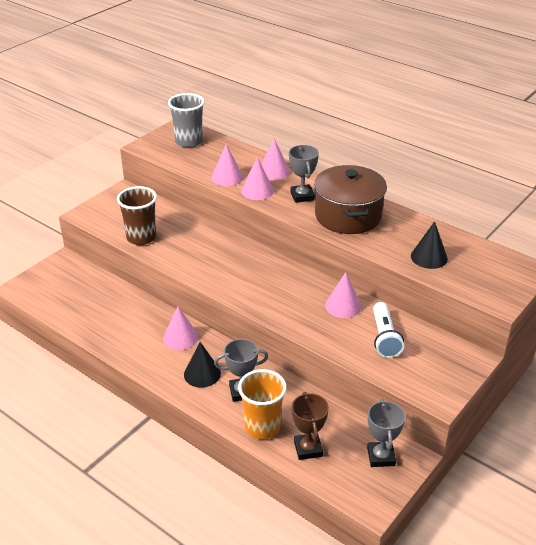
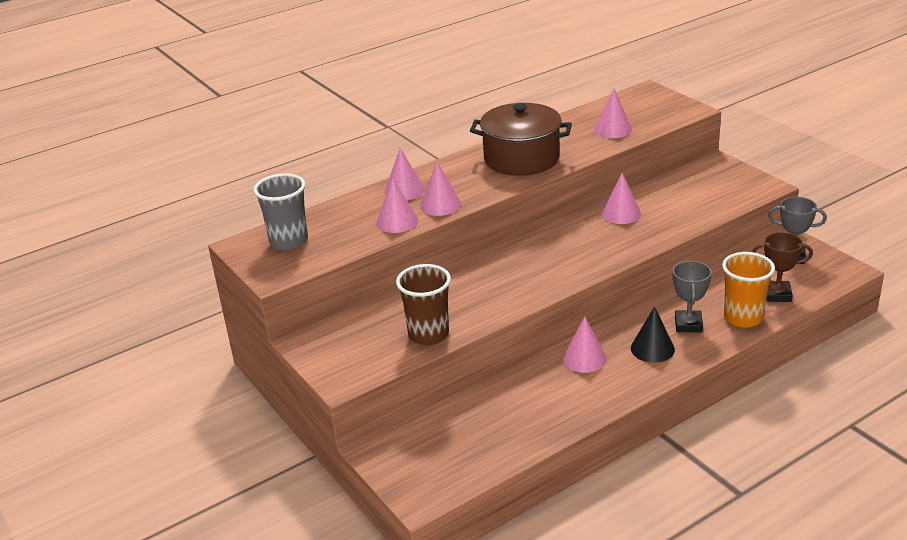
camera: 70 degrees left, 5 degrees down
grey trophy [289,145,319,203] -> none
white flashlight [373,302,404,358] -> none
black cone [411,221,448,269] -> pink cone [594,89,632,138]

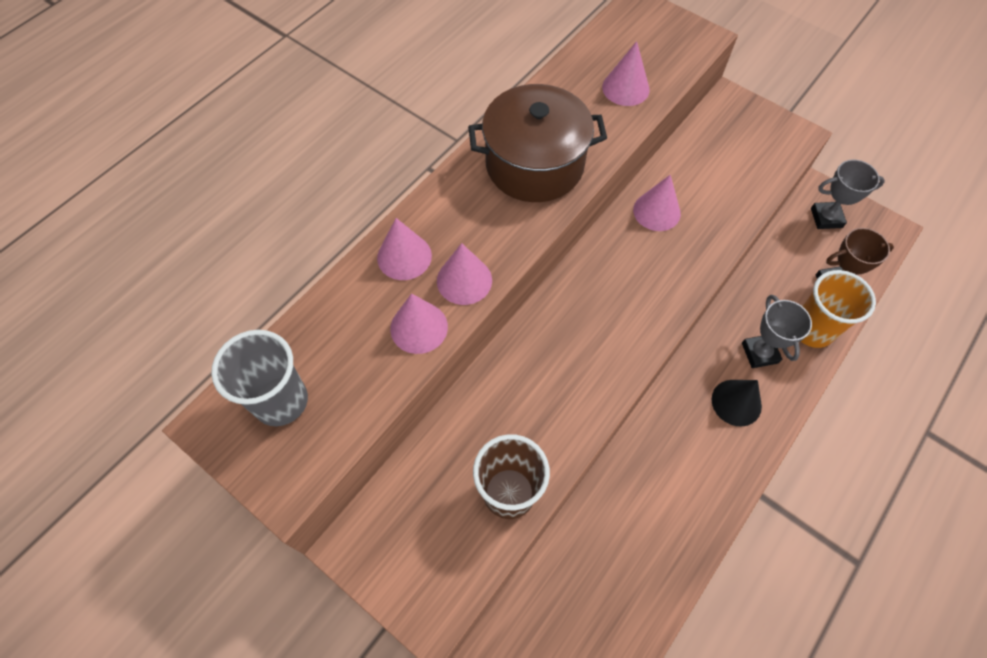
camera: 20 degrees left, 30 degrees up
pink cone [563,316,607,373] -> none

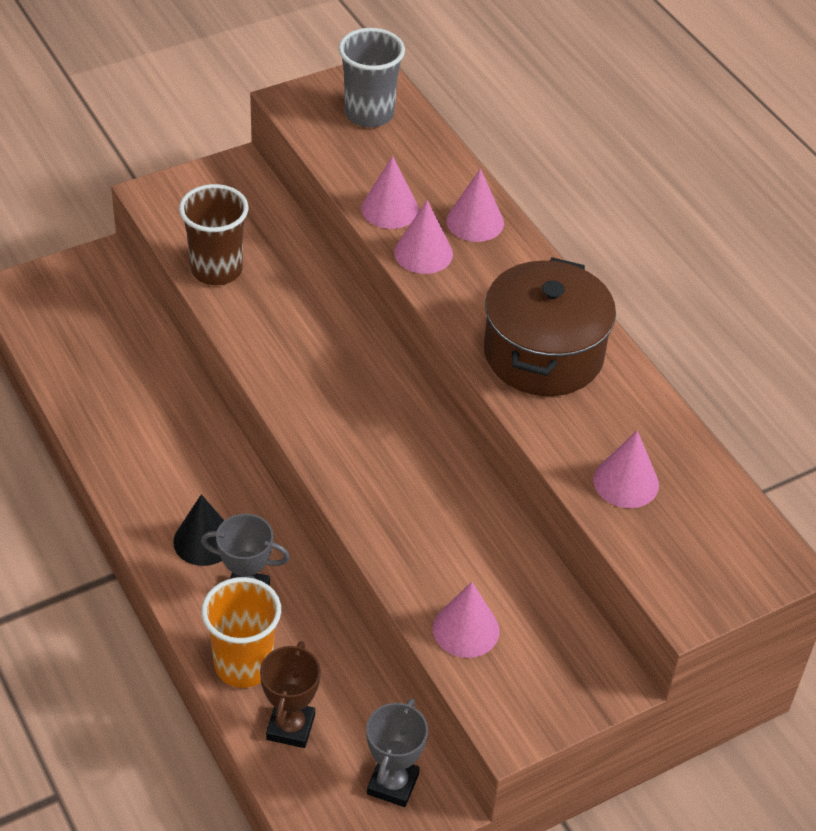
camera: 110 degrees right, 15 degrees down
pink cone [633,175,681,231] -> pink cone moved to [433,582,500,658]

